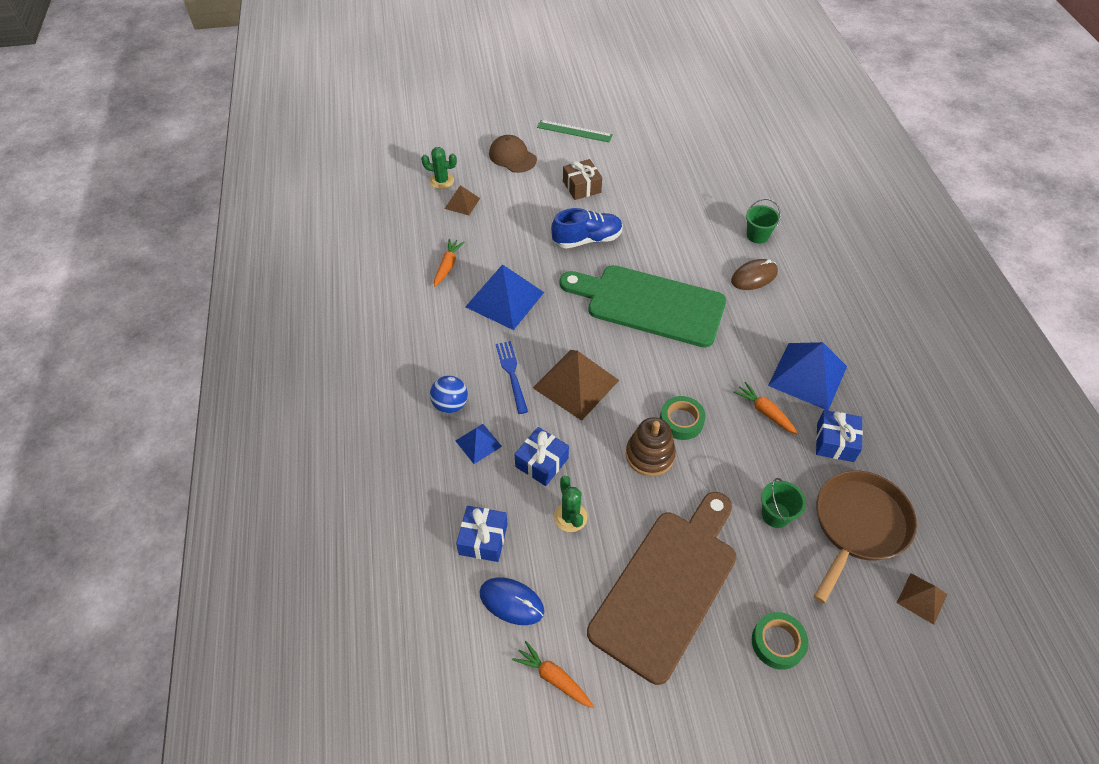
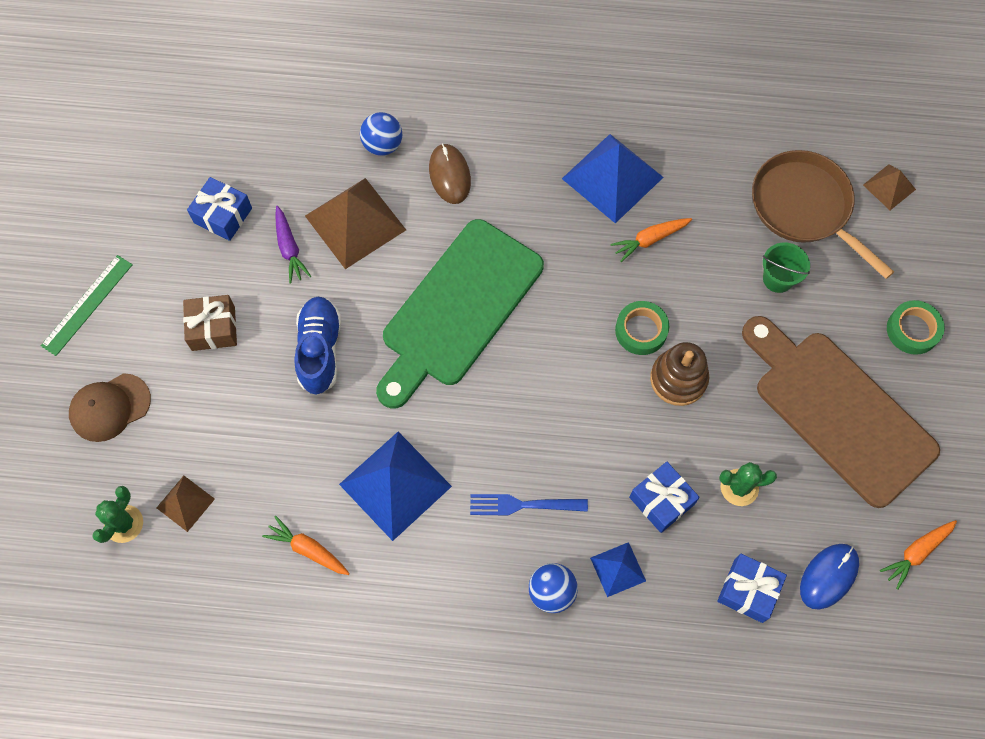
camera: 75 degrees left, 15 degrees up
brown pyramid [533,350,619,421] -> brown pyramid moved to [305,178,406,269]
green bucket [746,199,781,244] -> blue ball [360,112,402,156]
blue gift [816,410,863,462] -> blue gift moved to [187,177,252,241]
none -> purple carrot [275,206,311,284]

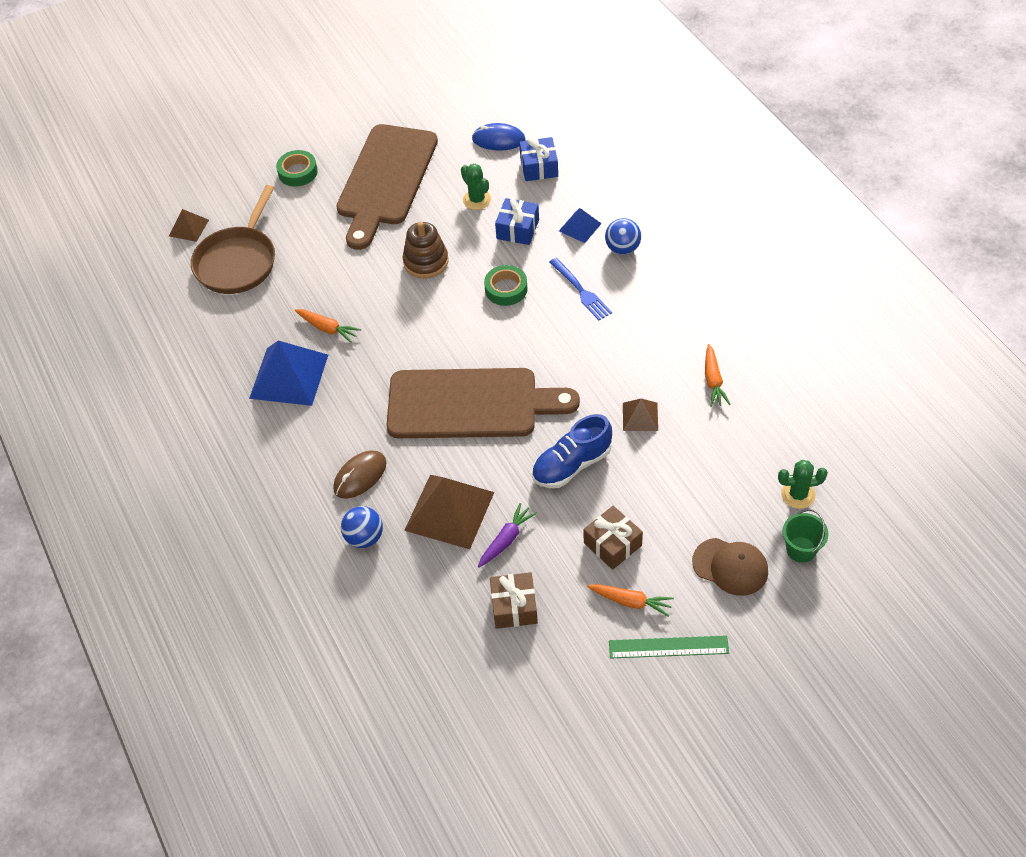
camera: 120 degrees left, 15 degrees down
brown pyramid [156,476,215,532] -> brown pyramid moved to [623,399,658,431]
blue gift [187,177,252,241] -> brown gift [490,572,538,629]
blue pyramid [339,432,452,541] -> none
green cutting board [376,219,544,409] -> brown cutting board [387,368,580,438]
green tape [615,301,669,355] -> green tape moved to [484,265,528,306]
green bucket [763,242,810,293] -> green bucket moved to [783,509,828,563]
orange carrot [880,520,957,590] -> orange carrot moved to [587,584,674,617]

